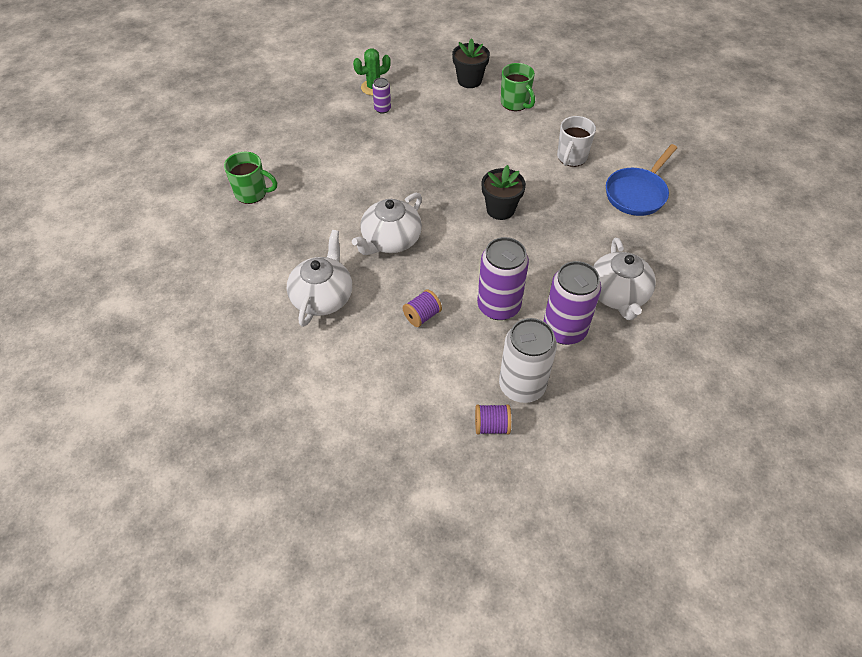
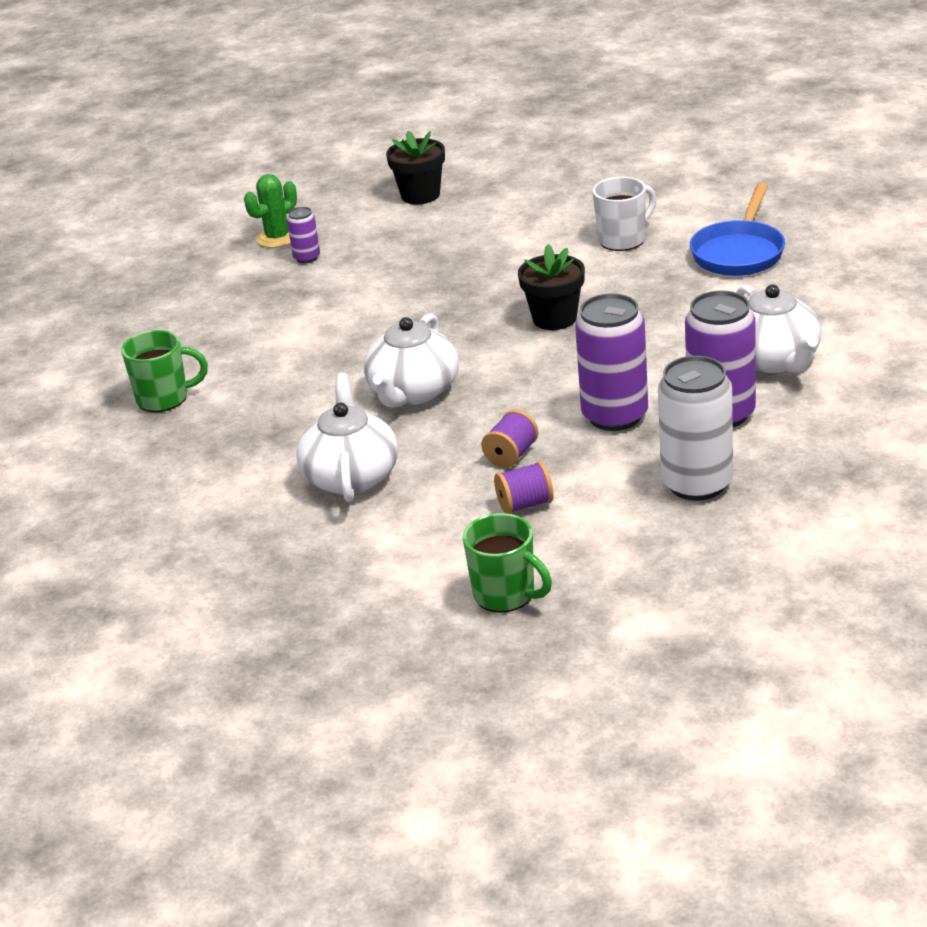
camera: 15 degrees left, 20 degrees down
purple spool [475,404,511,435] -> purple spool moved to [494,461,554,514]
green mug [501,63,535,111] -> green mug moved to [463,513,552,613]
white mug [557,116,596,167] -> white mug turned 135 degrees counterclockwise [592,177,656,251]

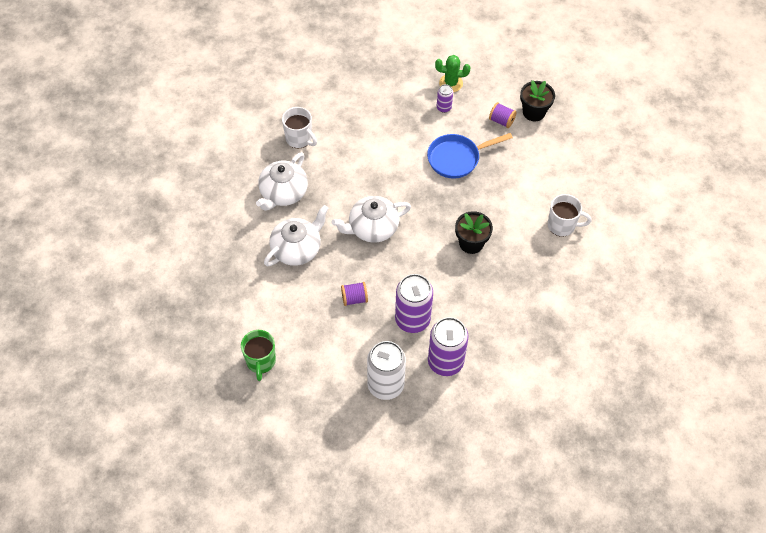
camera: 45 degrees right, 25 degrees up
green mug [121,330,208,412] -> white mug [282,107,317,148]
purple spool [494,461,554,514] -> purple spool moved to [489,102,517,128]
blue pan [690,183,785,276] -> blue pan moved to [427,133,513,179]
white teapot [736,284,821,373] -> white teapot moved to [256,152,308,211]

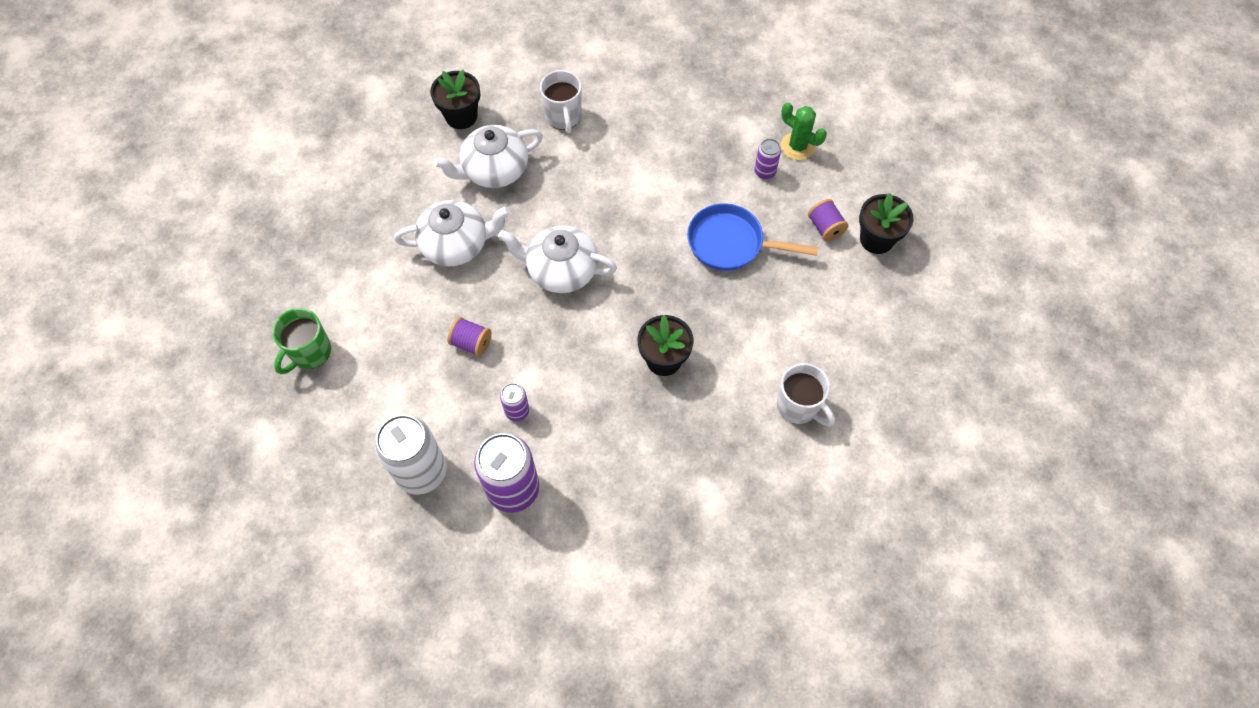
camera: 35 degrees right, 5 degrees up
purple can [395,274,433,333] -> purple can [500,383,529,421], size x0.48
none -> black flower pot [430,70,480,129]

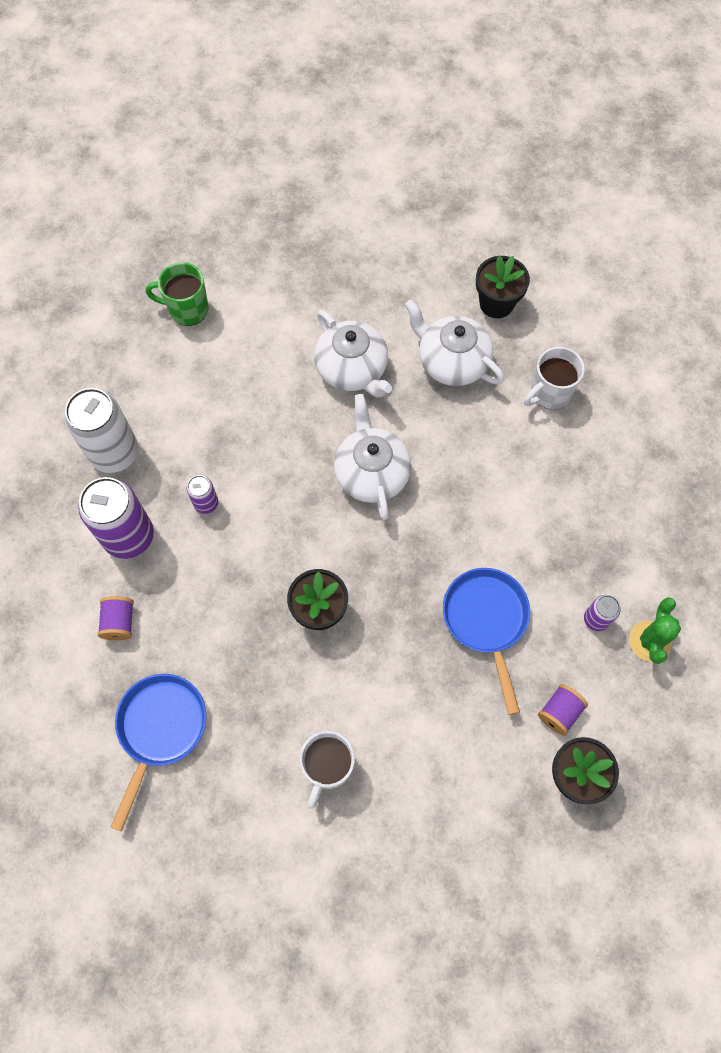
camera: 65 degrees right, 5 degrees up
purple spool [447,317,492,357] -> purple spool moved to [98,596,134,640]
none -> blue pan [110,674,206,831]

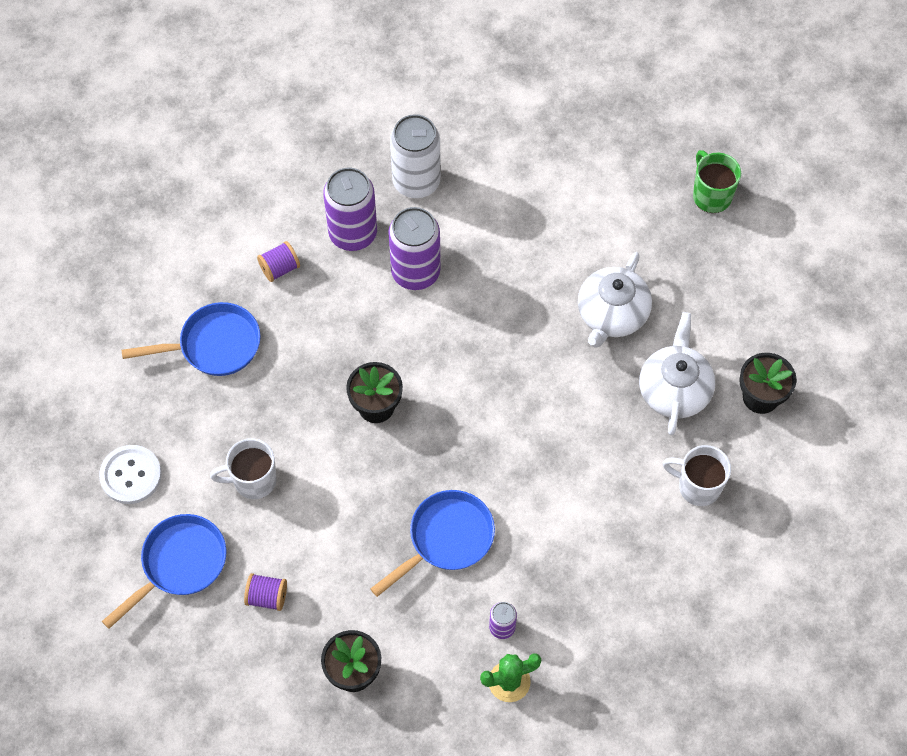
camera: 60 degrees right, 5 degrees down
green mug [145,262,209,326] -> green mug moved to [693,150,741,213]
purple can [187,475,218,514] -> purple can [388,207,441,290], size x2.06
white teapot [334,394,411,520] -> none
purple spool [538,684,588,736] -> purple spool moved to [244,573,287,611]
none -> white button [99,445,162,504]
none -> blue pan [102,514,226,629]

